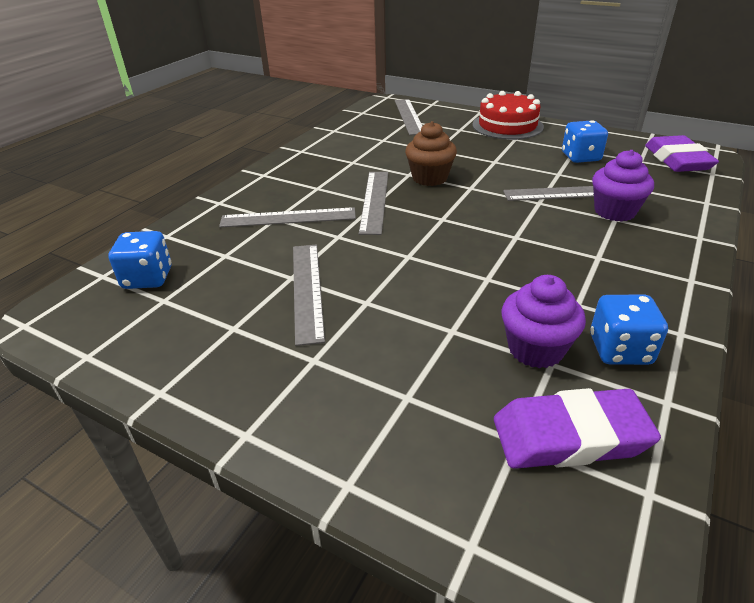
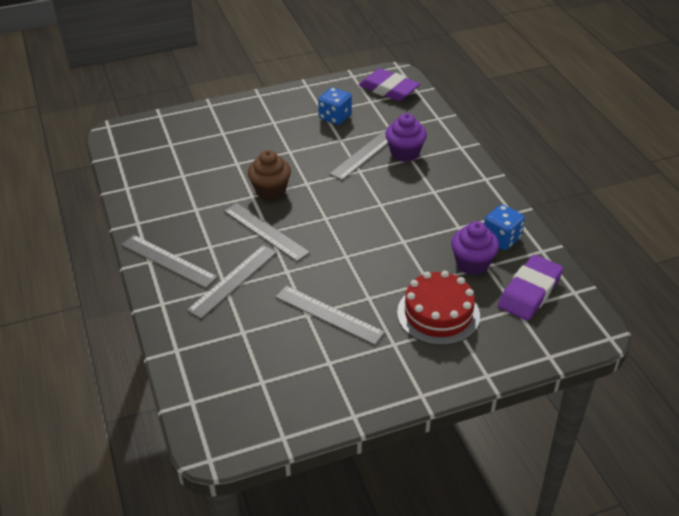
camera: 50 degrees left, 5 degrees up
blue dice [108,231,172,289] -> none
grey ruler [395,99,422,135] -> grey ruler moved to [121,235,218,288]
red cake [472,91,544,140] -> red cake moved to [397,271,480,345]

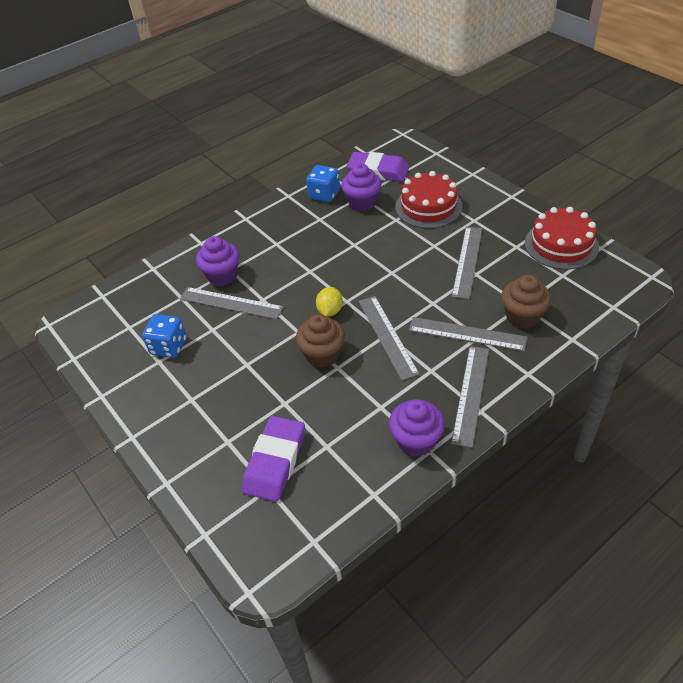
camera: 105 degrees left, 5 degrees up
grey ruler [224,203,310,262] -> grey ruler turned 45 degrees counterclockwise [359,296,420,380]
purple eraser [359,69,420,101] -> purple eraser moved to [242,416,305,502]
none -> yellow lemon [316,287,343,317]
none -> purple cupcake [389,399,445,457]
none -> brown cupcake [501,275,551,329]
none -> red cake [525,207,599,269]

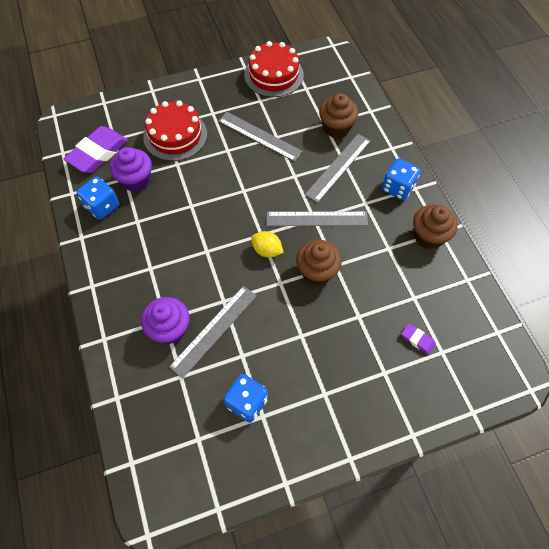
camera: 75 degrees left, 15 degrees up
purple eraser [242,416,305,502] -> purple eraser [401,323,436,355], size x0.46
purple cupcake [389,399,445,457] -> brown cupcake [413,205,458,249]
grey ruler [451,346,489,448] -> blue dice [382,158,421,200]

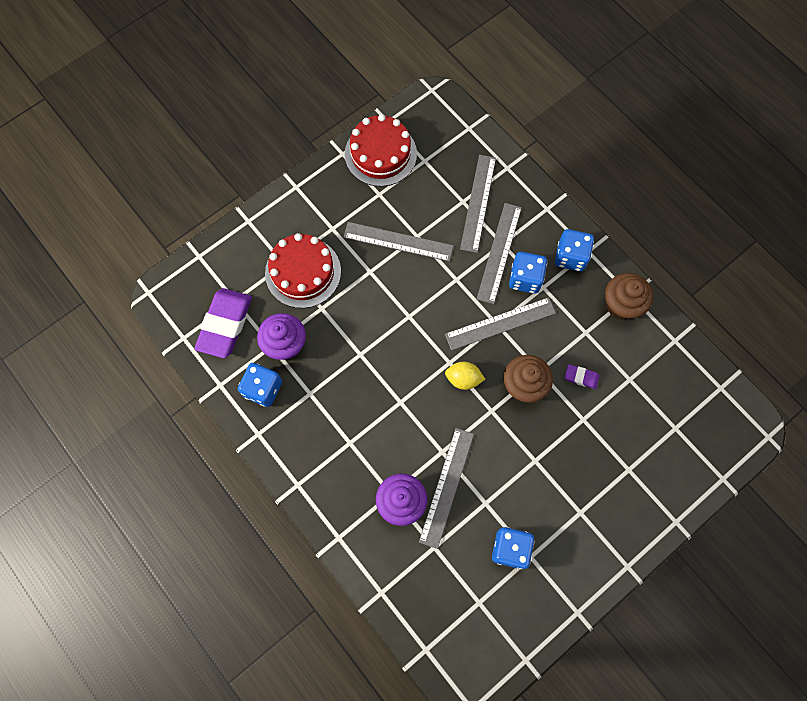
camera: 20 degrees left, 10 degrees up
brown cupcake [319,93,358,138] -> grey ruler [460,155,496,253]
purple eraser [401,323,436,355] -> purple eraser moved to [565,364,599,389]
none -> blue dice [509,252,547,294]

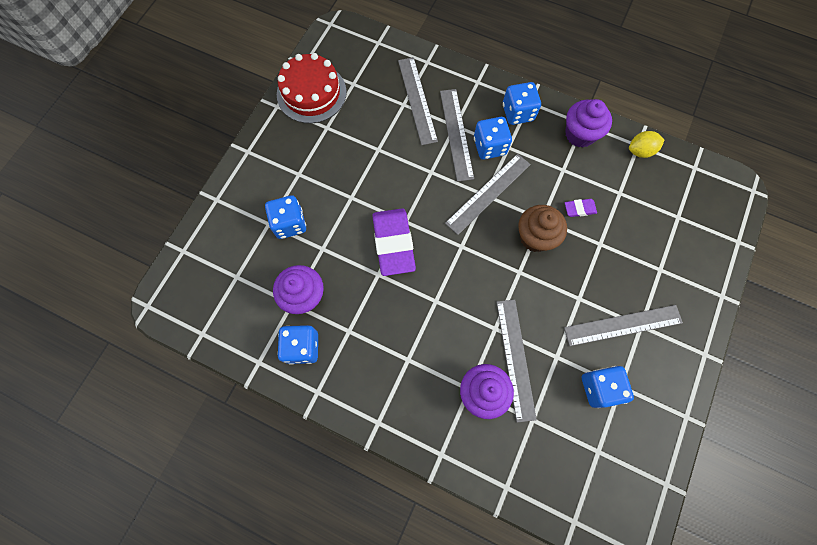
camera: 25 degrees left, 0 degrees up
purple eraser [194,288,252,358] -> purple eraser moved to [372,209,416,276]
red cake [265,233,341,308] -> blue dice [265,195,306,239]
grey ruler [343,222,453,262] -> grey ruler moved to [564,305,683,346]
yellow lemon [445,362,485,390] -> yellow lemon moved to [629,131,664,158]
brown cupcake [605,273,653,320] -> purple cupcake [565,99,612,147]

